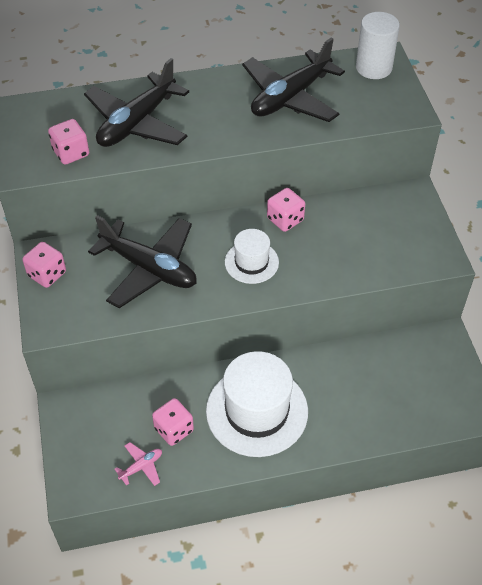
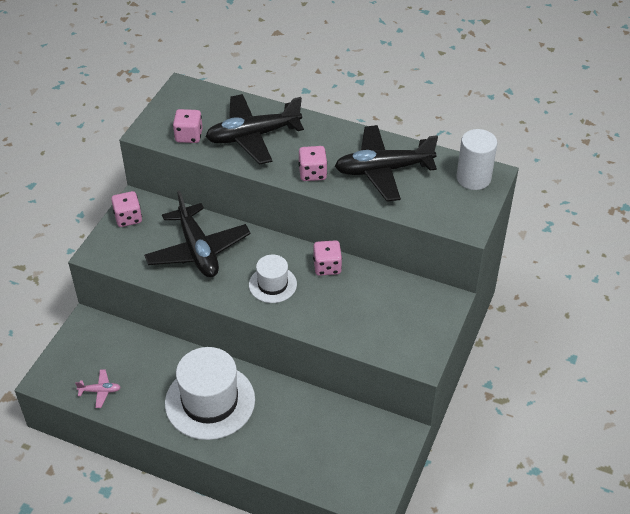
camera: 35 degrees right, 5 degrees down
pink dice [152,398,194,446] -> pink dice moved to [299,146,327,181]

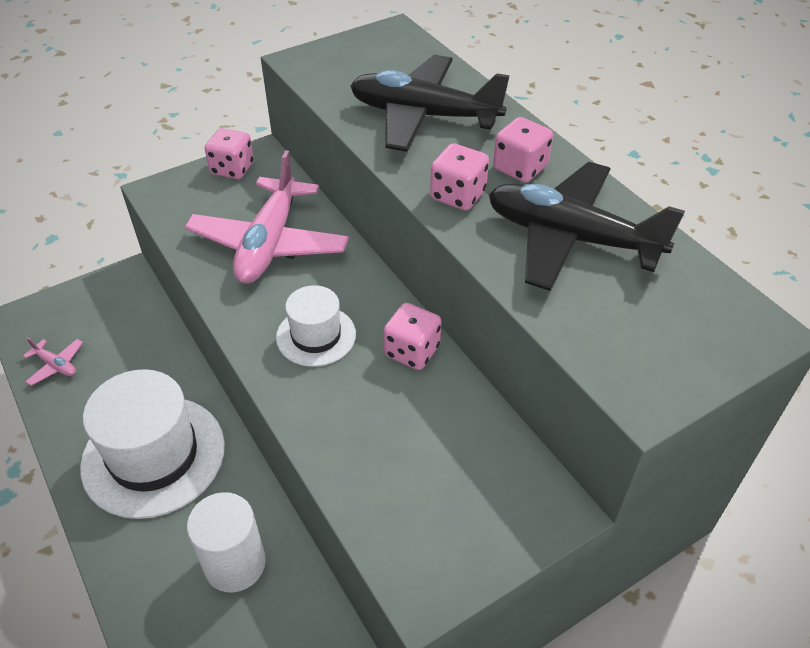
camera: 35 degrees right, 0 degrees up
black plane [144,190,250,277] -> pink plane [185,150,349,284]
pink dice [173,109,203,143] -> pink dice moved to [493,117,553,182]
white cylinder [457,129,497,190] -> white cylinder moved to [187,492,266,593]

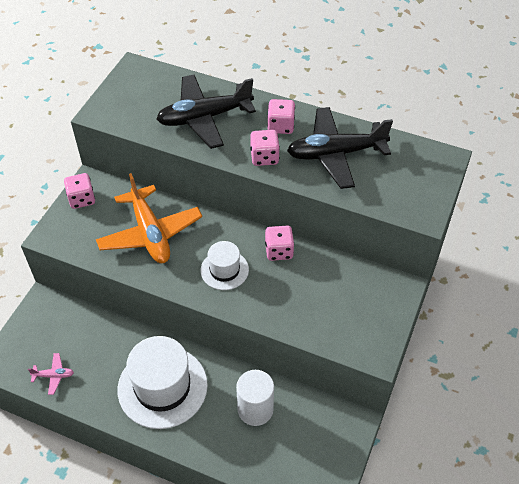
camera: 35 degrees left, 5 degrees up
pink plane [185,150,349,284] -> orange plane [96,173,202,263]

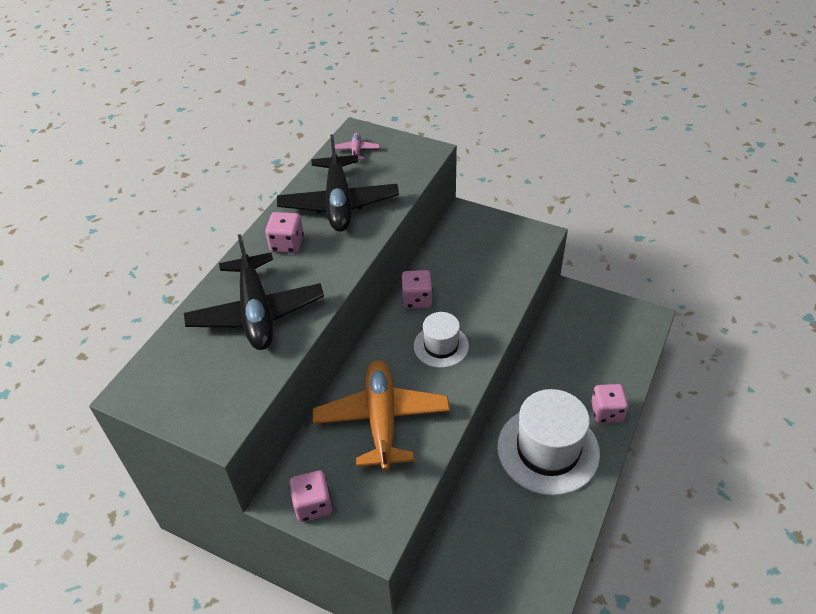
camera: 85 degrees left, 5 degrees down
pink plane [28,353,74,395] -> pink plane moved to [335,133,380,163]
orange plane [96,173,202,263] -> orange plane turned 75 degrees counterclockwise [313,360,450,471]
white cylinder [236,370,274,426] -> none
pink dice [250,130,280,166] -> pink dice moved to [591,384,628,423]

